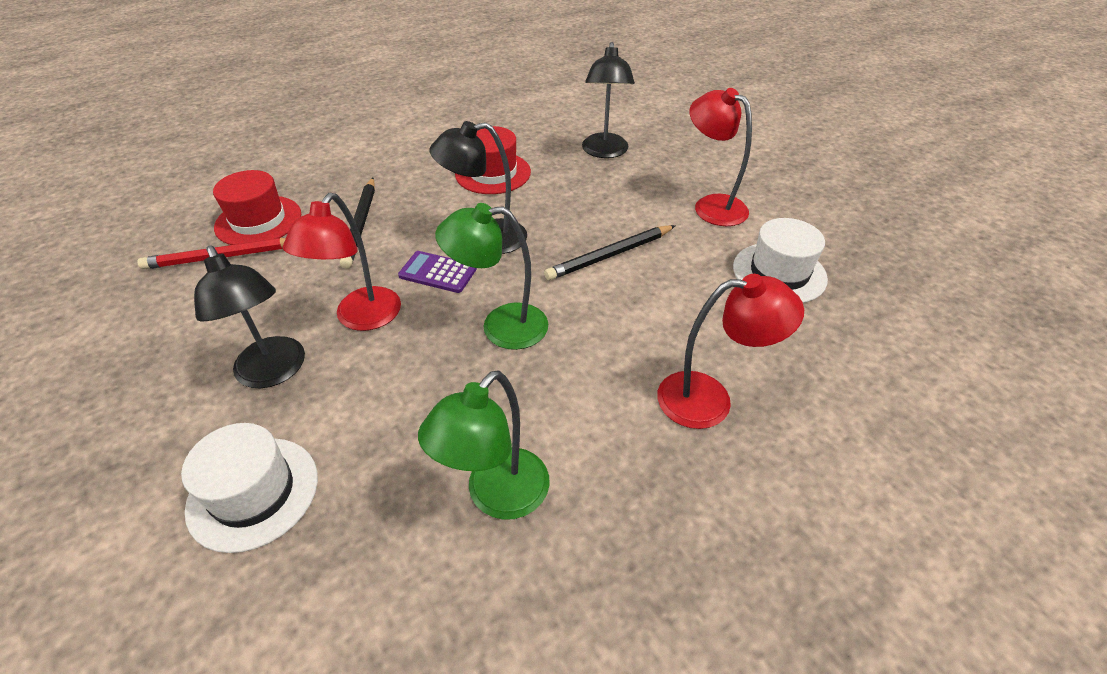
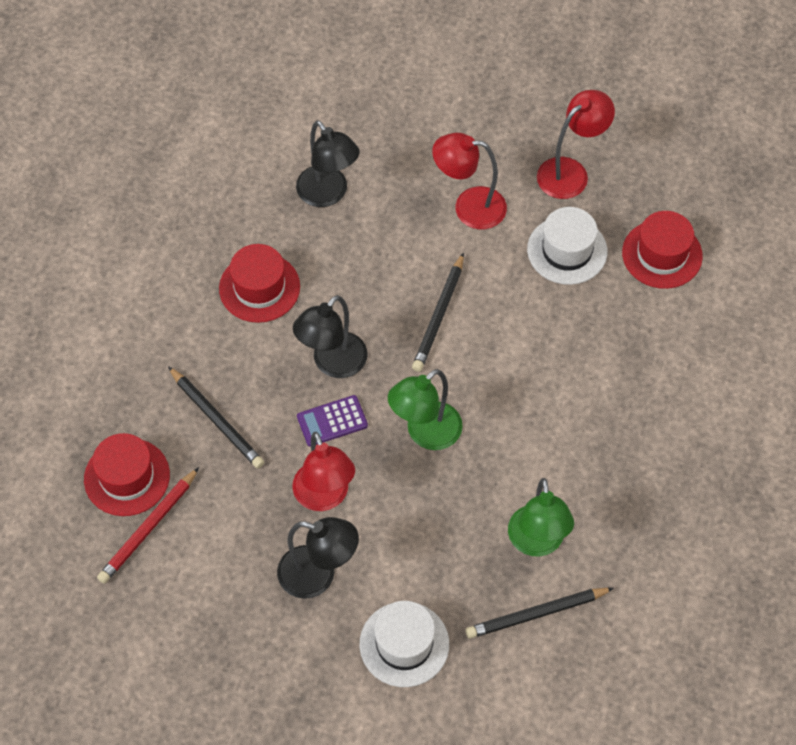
camera: 40 degrees left, 15 degrees up
red lamp [657,274,804,429] -> red lamp moved to [537,90,615,199]
none -> black pencil [466,588,614,639]
none -> red hat [622,211,703,289]

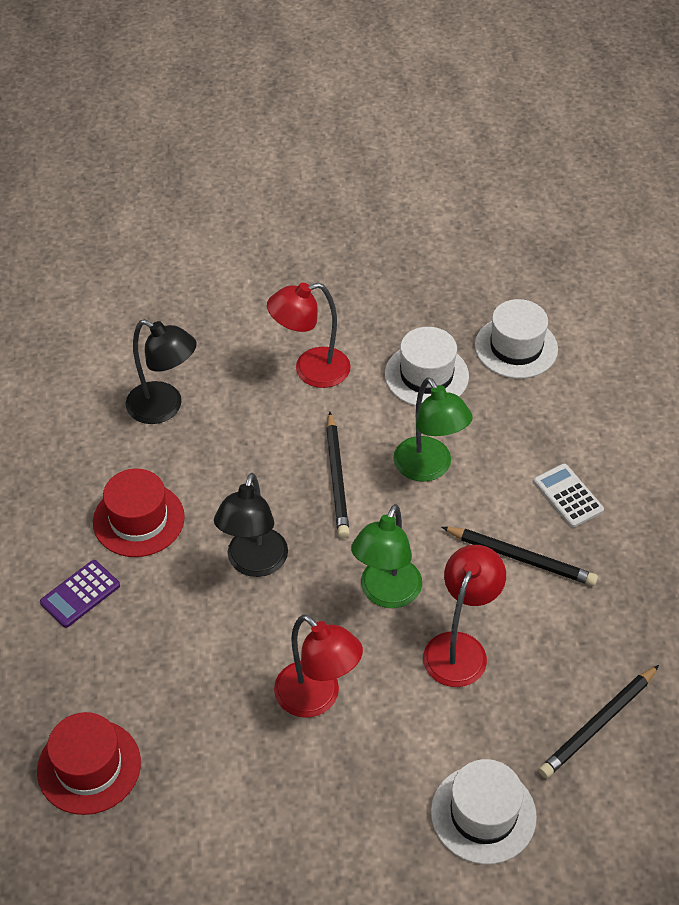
camera: 25 degrees left, 10 degrees down
red pencil [97,467,199,584] -> none
black pencil [168,366,264,469] -> black pencil moved to [442,527,598,586]
black lamp [277,517,359,599] -> none
purple calculator [297,395,368,446] -> purple calculator moved to [40,560,120,628]
green lamp [508,478,574,557] -> green lamp moved to [394,377,473,482]
red lamp [537,90,615,199] -> red lamp moved to [423,545,506,687]
red hat [622,211,703,289] -> white hat [475,299,558,378]
none -> white calculator [534,464,604,527]

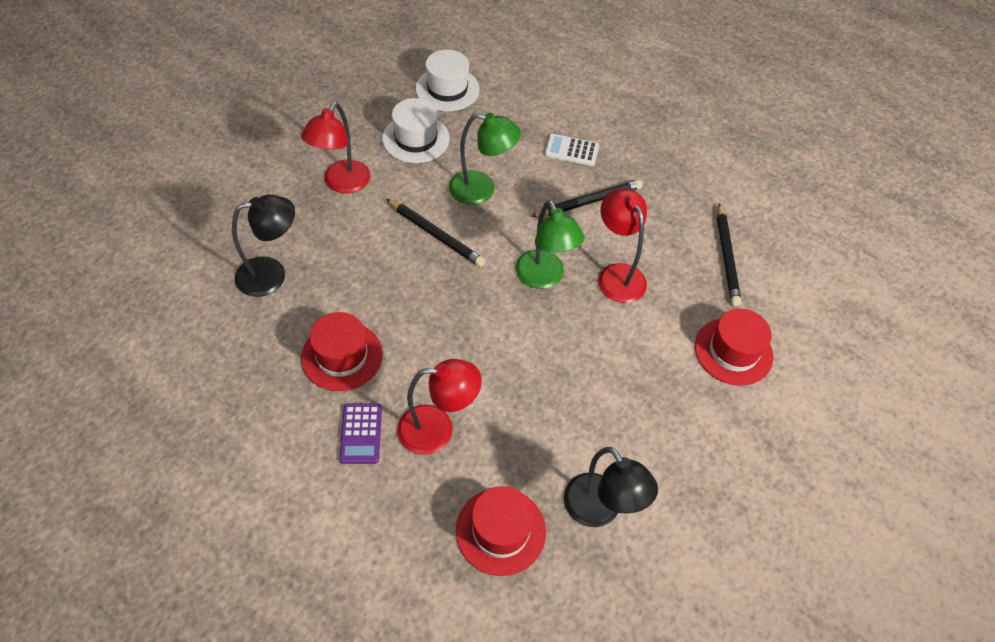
camera: 50 degrees left, 5 degrees up
black lamp [214,473,288,577] -> black lamp moved to [564,447,658,527]
red lamp [274,614,363,718] -> red lamp moved to [397,359,482,455]
white hat [431,759,537,864] -> red hat [695,309,773,386]

